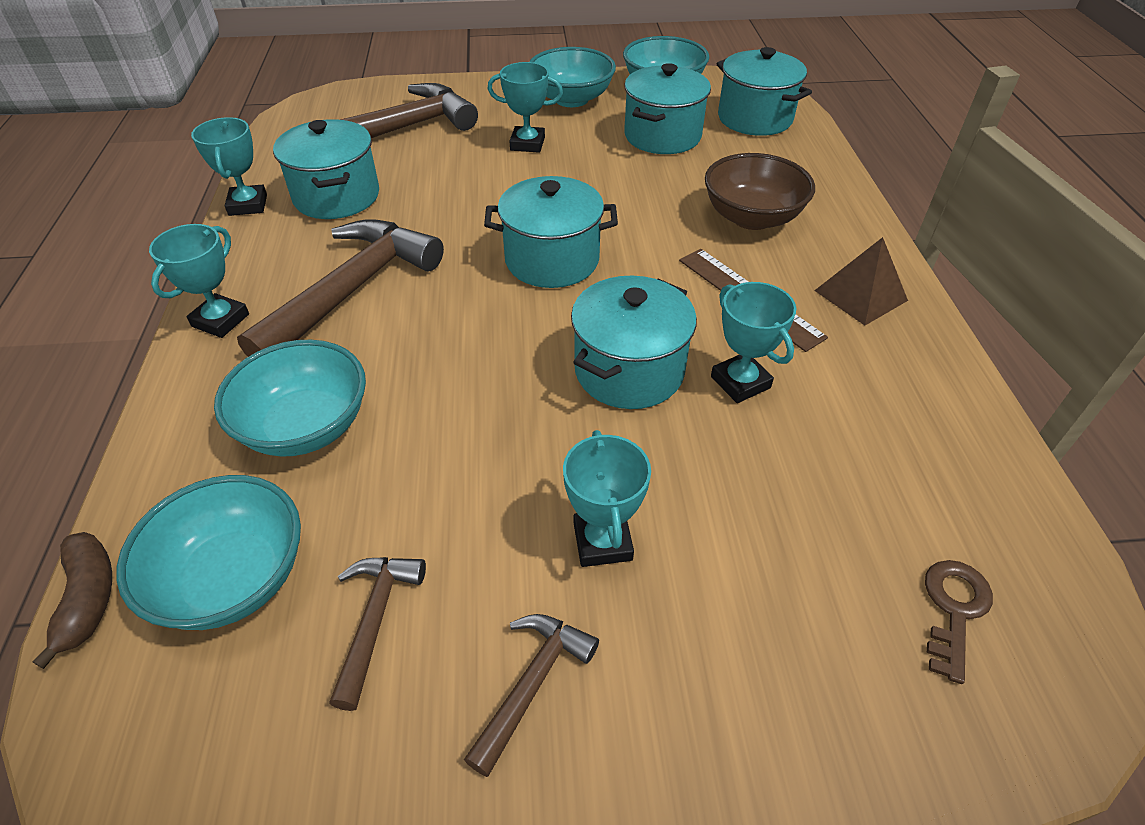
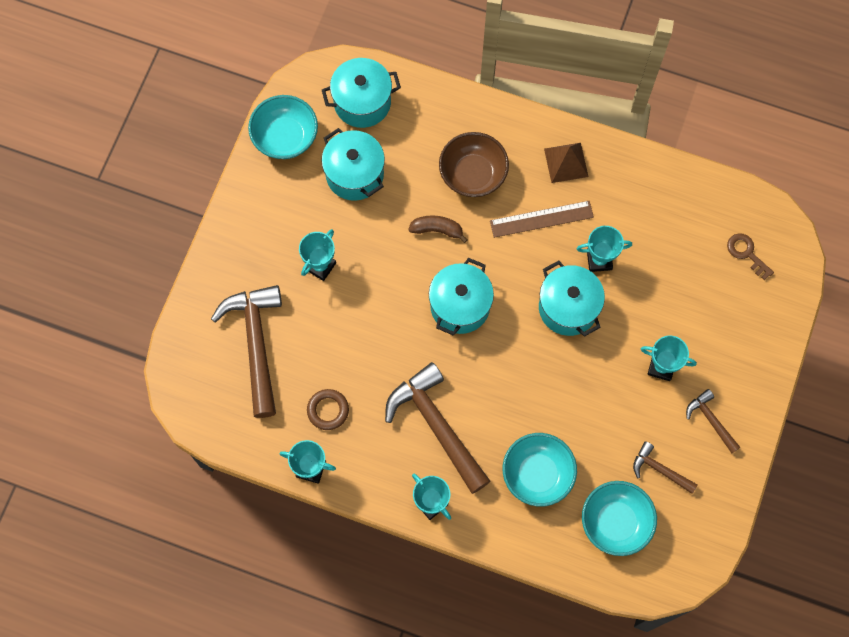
camera: 65 degrees left, 25 degrees up
brown banana [32,532,112,669] -> brown banana moved to [408,216,467,243]
turquoise pot [273,119,379,219] -> brown ring [307,389,349,430]
turquoise bowl [529,47,616,107] -> none

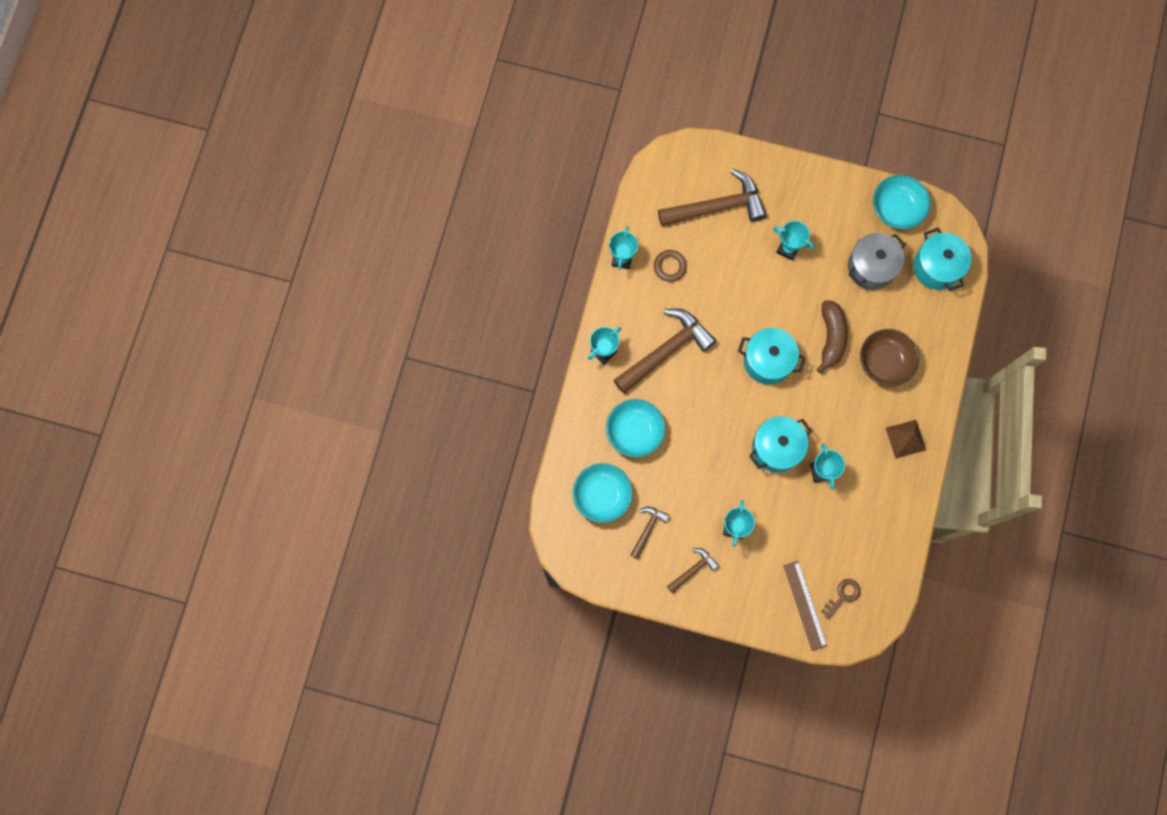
camera: 85 degrees right, 5 degrees up
turquoise pot [321,128,385,201] -> grey pot [848,233,906,290]
brown banana [408,216,467,243] -> brown banana [816,300,848,373], size x1.51
brown ruler [490,201,594,238] -> brown ruler moved to [783,561,827,651]

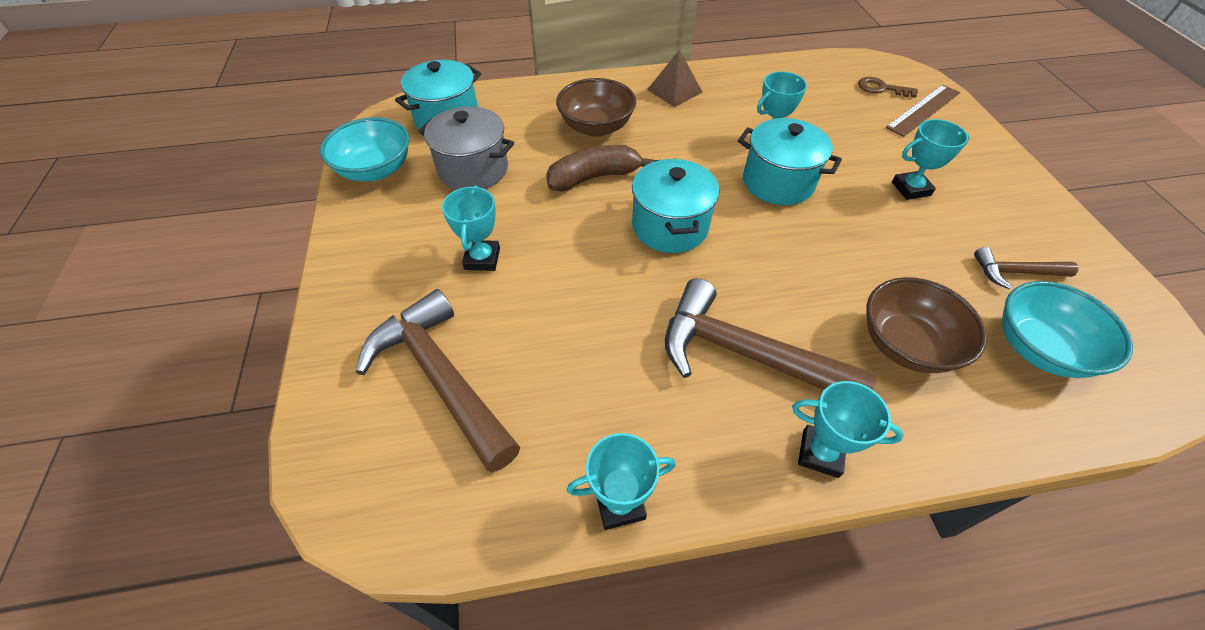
camera: 115 degrees left, 25 degrees down
turquoise bowl [606,399,666,458] -> brown bowl [866,277,987,373]
brown ring [654,250,687,282] -> none
brown hammer [667,548,719,594] -> none

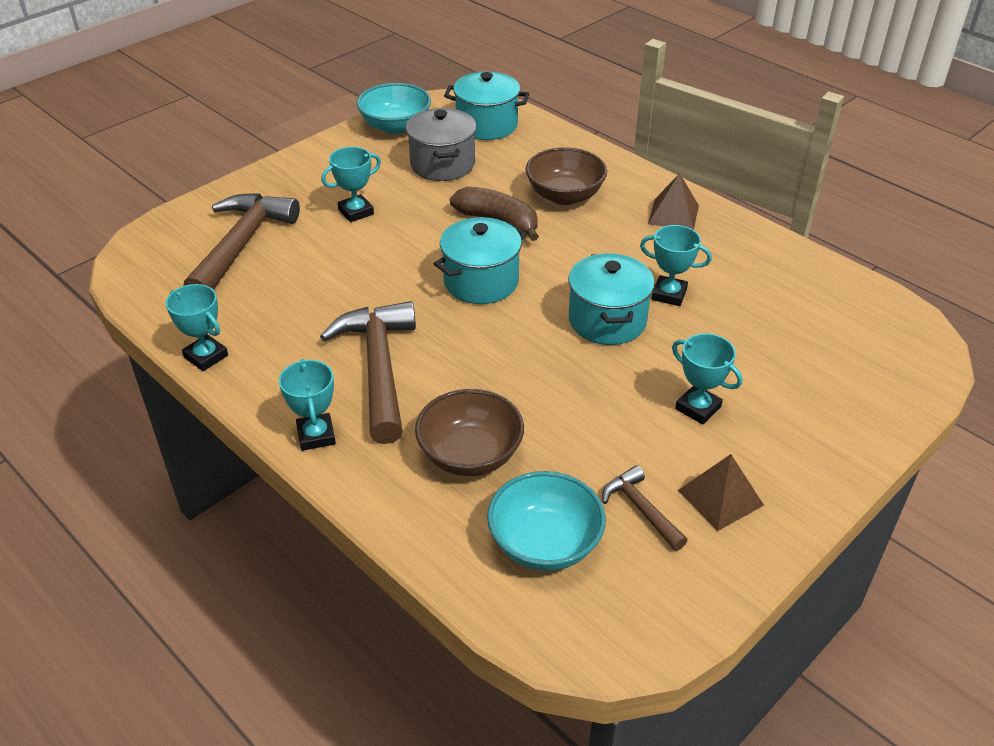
camera: 55 degrees right, 10 degrees down
brown key [858,77,918,98] -> none
brown ruler [885,85,960,137] -> none
none -> brown pyramid [678,454,764,531]

